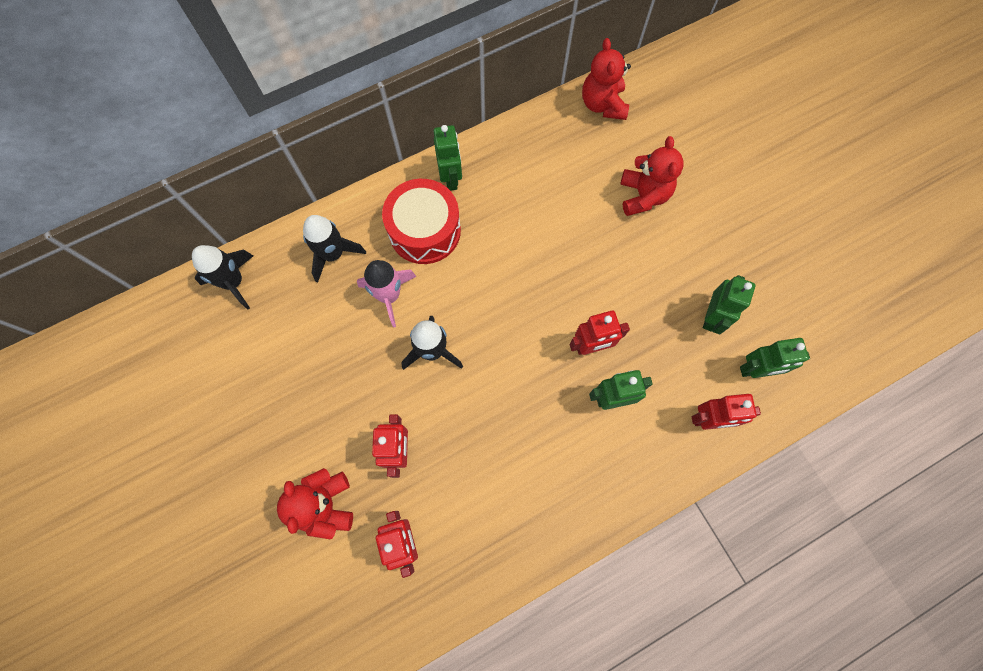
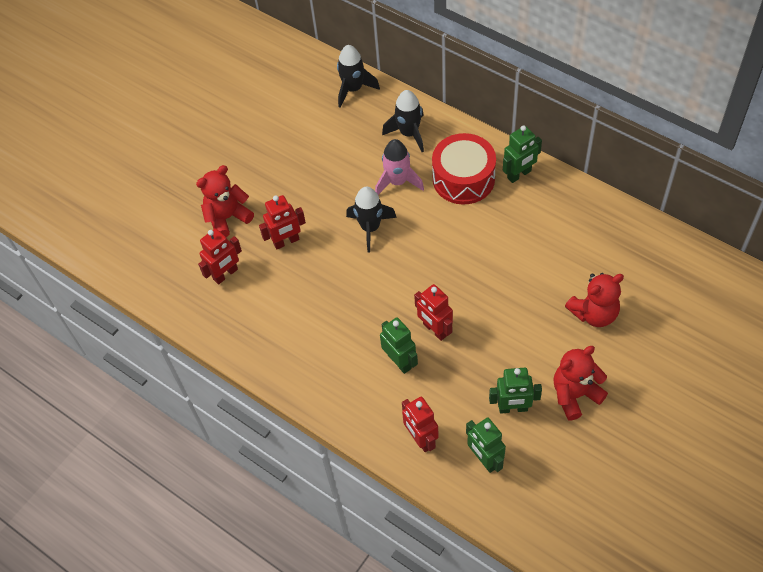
camera: 70 degrees right, 15 degrees down
red teddy bear [582,38,631,120] -> red teddy bear moved to [553,346,608,421]

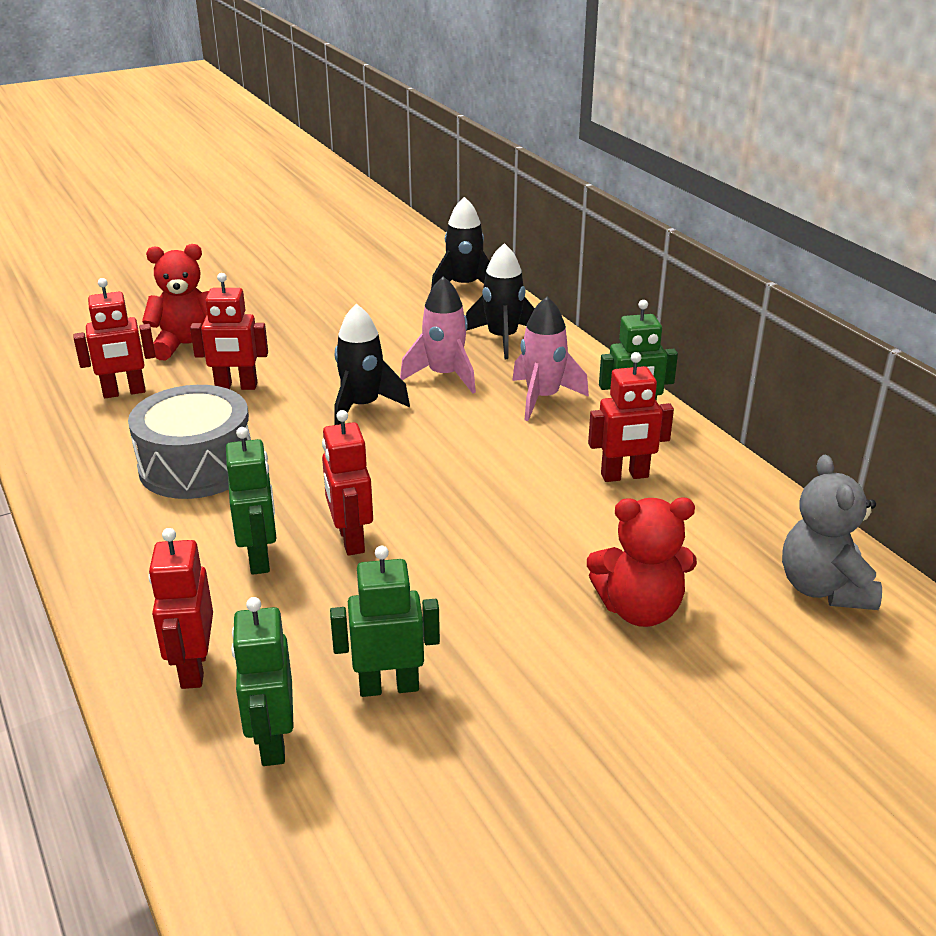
camera: 20 degrees right, 25 degrees down
red drum [432,133,496,205] -> pink rocket [512,296,589,421]
green robot [489,368,542,414] -> green robot turned 150 degrees clockwise [330,546,440,697]
red teddy bear [553,346,608,421] -> none
none -> grey drum [128,385,251,499]
none -> red robot [588,352,674,482]
none -> grey teddy bear [782,455,882,610]

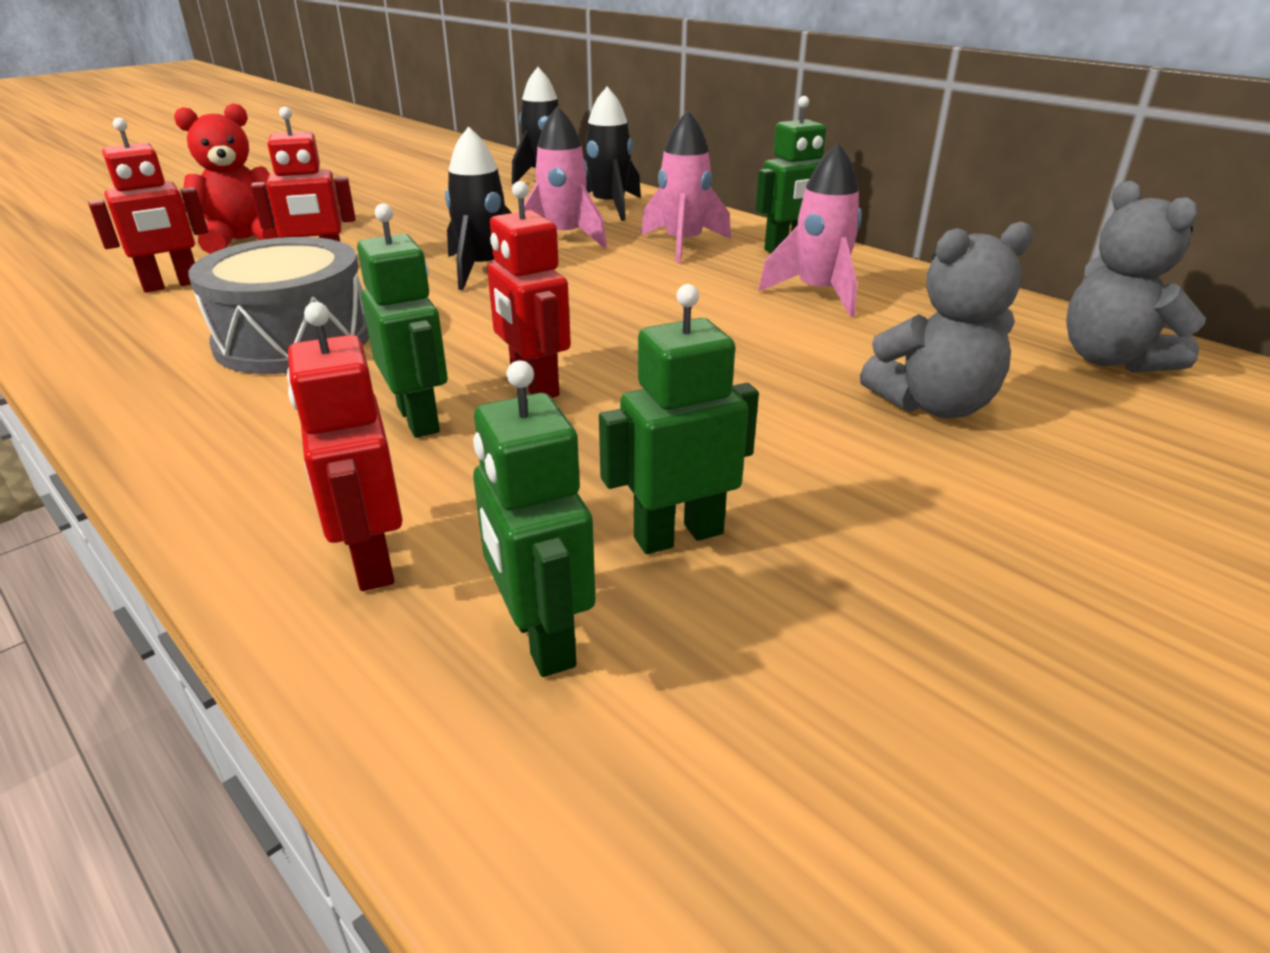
camera: 15 degrees left, 0 degrees up
red teddy bear [587,497,697,627] -> grey teddy bear [860,222,1034,419]
red robot [588,352,674,482] -> pink rocket [758,143,862,317]

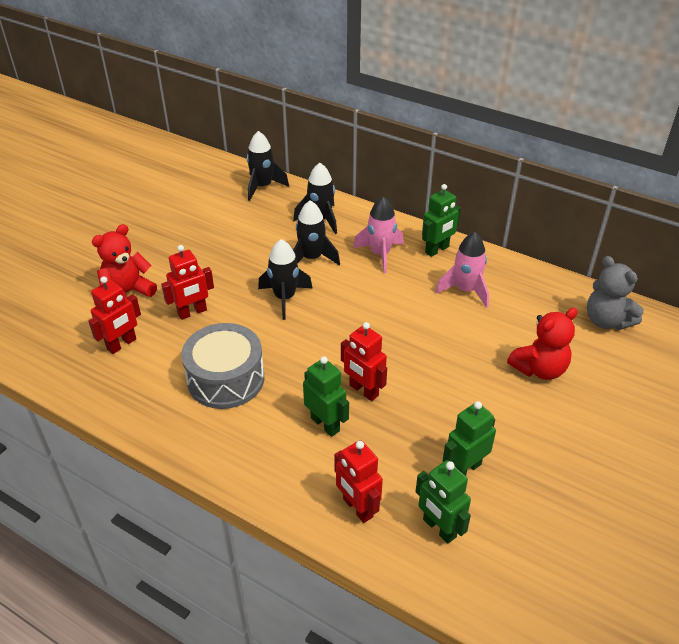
camera: 15 degrees left, 10 degrees up
pink rocket [524,106,607,248] -> black rocket [293,200,340,265]
grey teddy bear [860,222,1034,419] -> red teddy bear [507,308,578,380]

